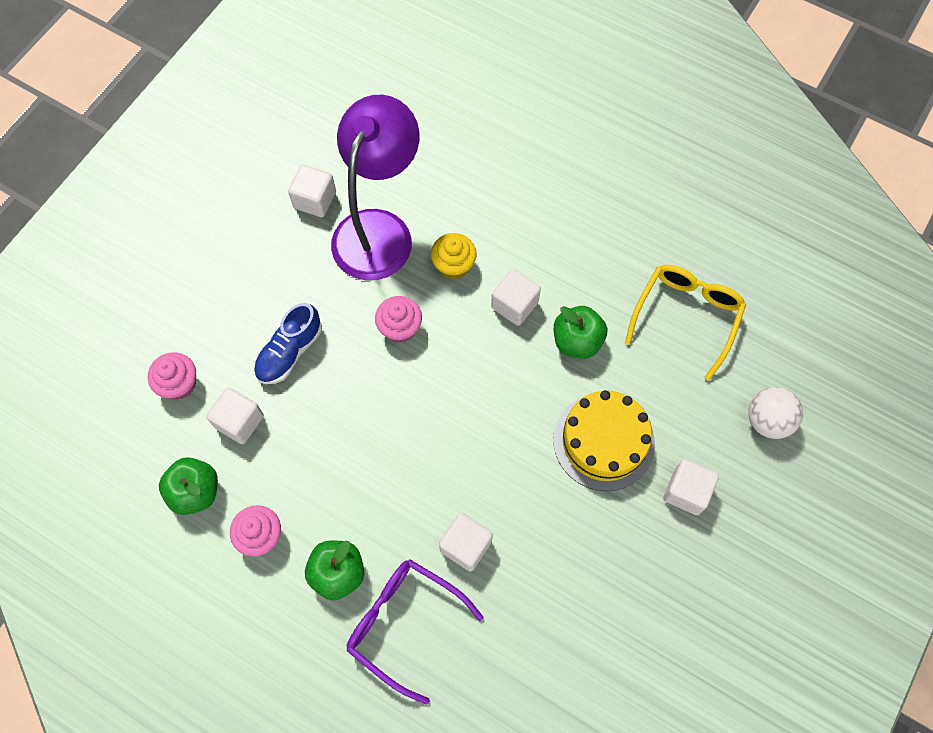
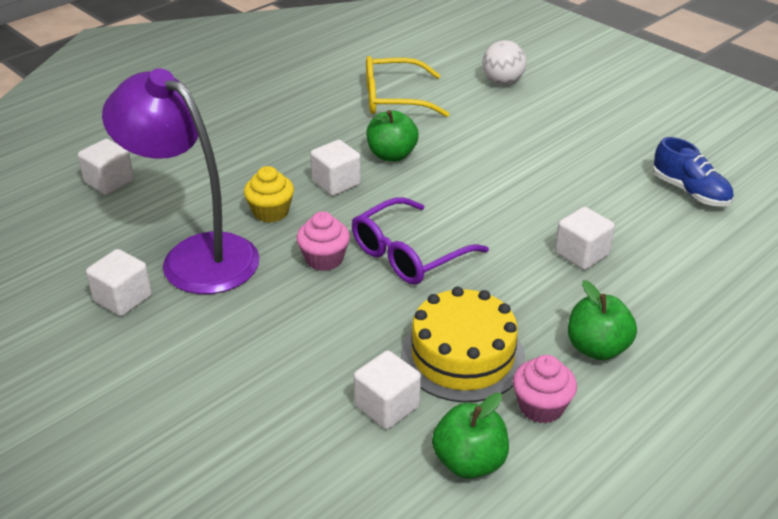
camera: 75 degrees left, 30 degrees down
pink cupcake [148,352,196,400] -> none
blue shoe [254,303,322,384] -> blue shoe moved to [653,137,733,207]
purple glasses [347,559,484,704] -> purple glasses moved to [352,197,489,285]
yellow cake [553,390,655,491] -> yellow cake moved to [401,287,525,402]
yellow glasses [625,265,746,380] -> yellow glasses turned 45 degrees counterclockwise [366,56,449,117]
white cube [663,459,719,515] -> white cube moved to [78,139,134,195]

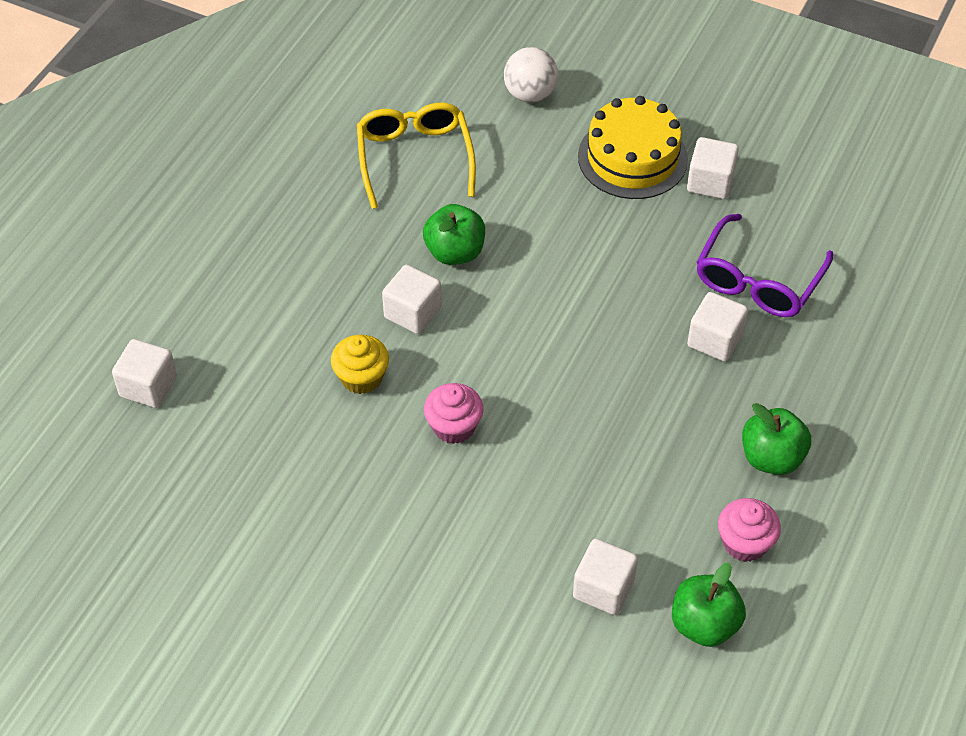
camera: 20 degrees left, 15 degrees up
white cube [86,249,152,316] -> white cube moved to [687,137,739,199]
purple lamp [102,68,260,294] -> none
purple glasses [352,197,489,285] -> purple glasses moved to [696,214,833,317]
yellow glasses [366,56,449,117] -> yellow glasses turned 105 degrees clockwise [357,103,476,209]
yellow cake [401,287,525,402] -> yellow cake moved to [578,96,688,199]
blue shoe [653,137,733,207] -> none

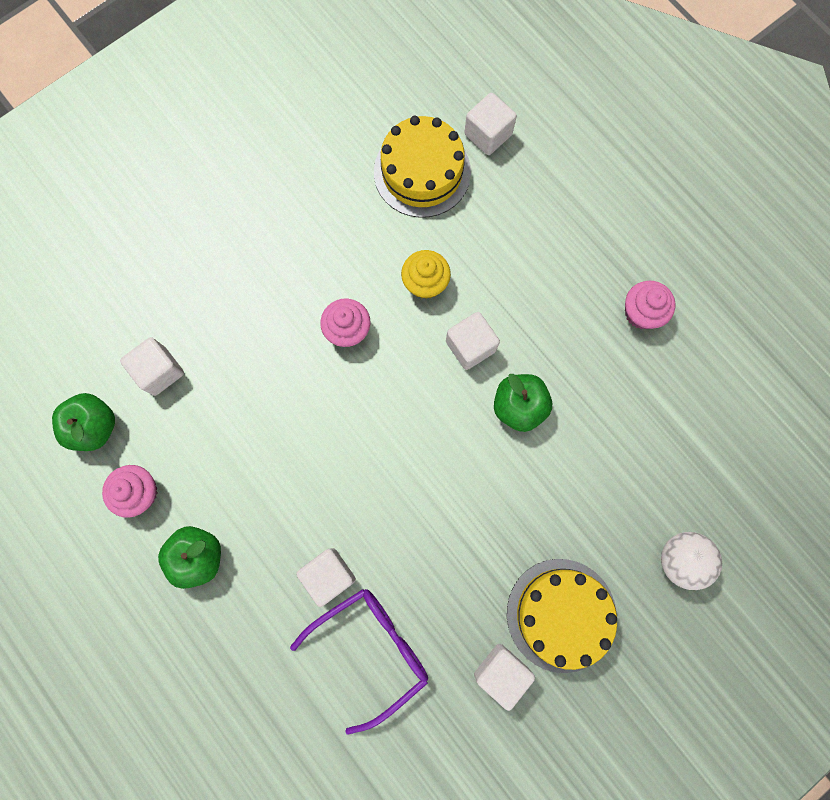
camera: 115 degrees right, 25 degrees up
yellow glasses [357,103,476,209] -> none
purple glasses [696,214,833,317] -> purple glasses turned 90 degrees clockwise [290,589,428,734]
none -> yellow cake [374,116,471,218]
none -> pink cupcake [625,281,675,329]

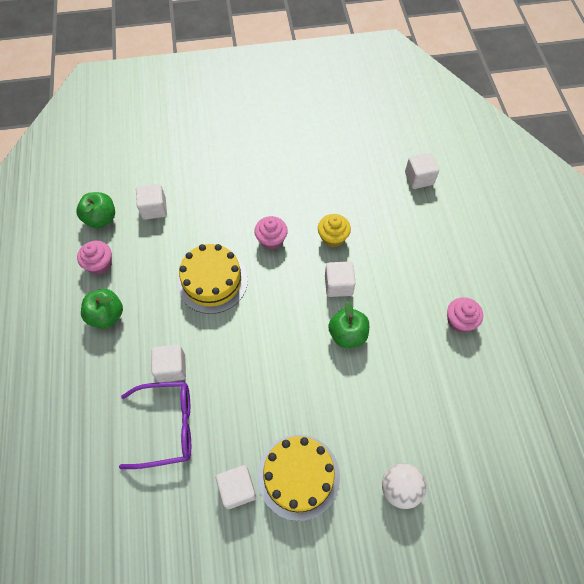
camera: 30 degrees right, 15 degrees down
yellow cake [374,116,471,218] -> yellow cake moved to [177,244,248,314]

